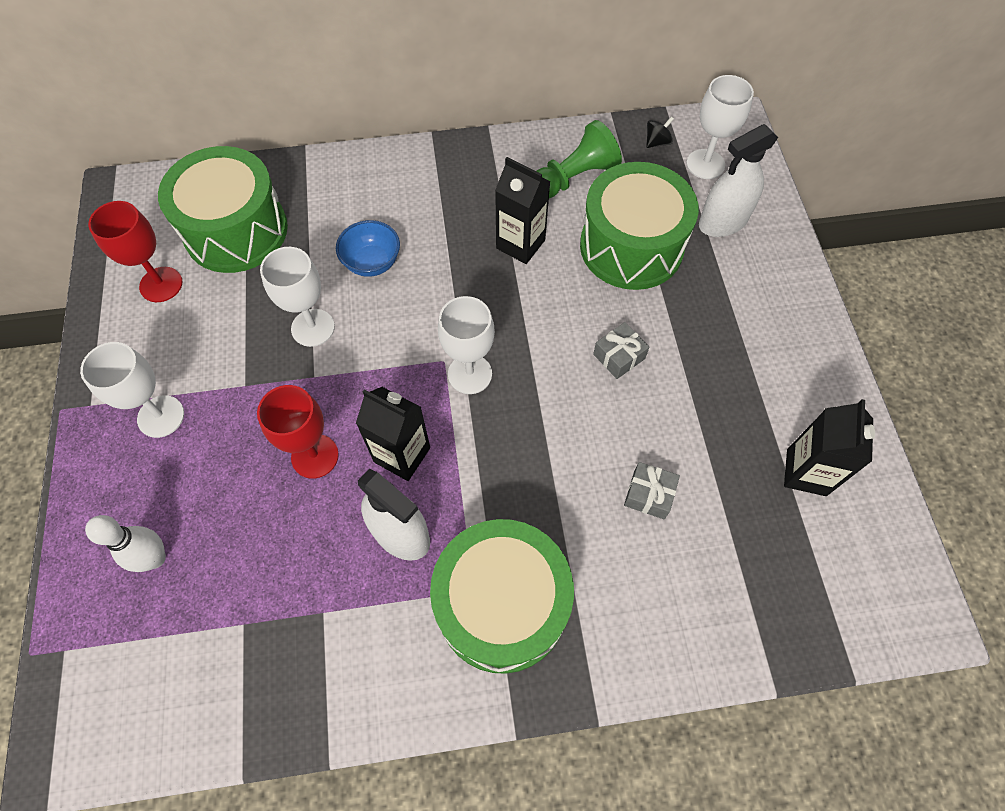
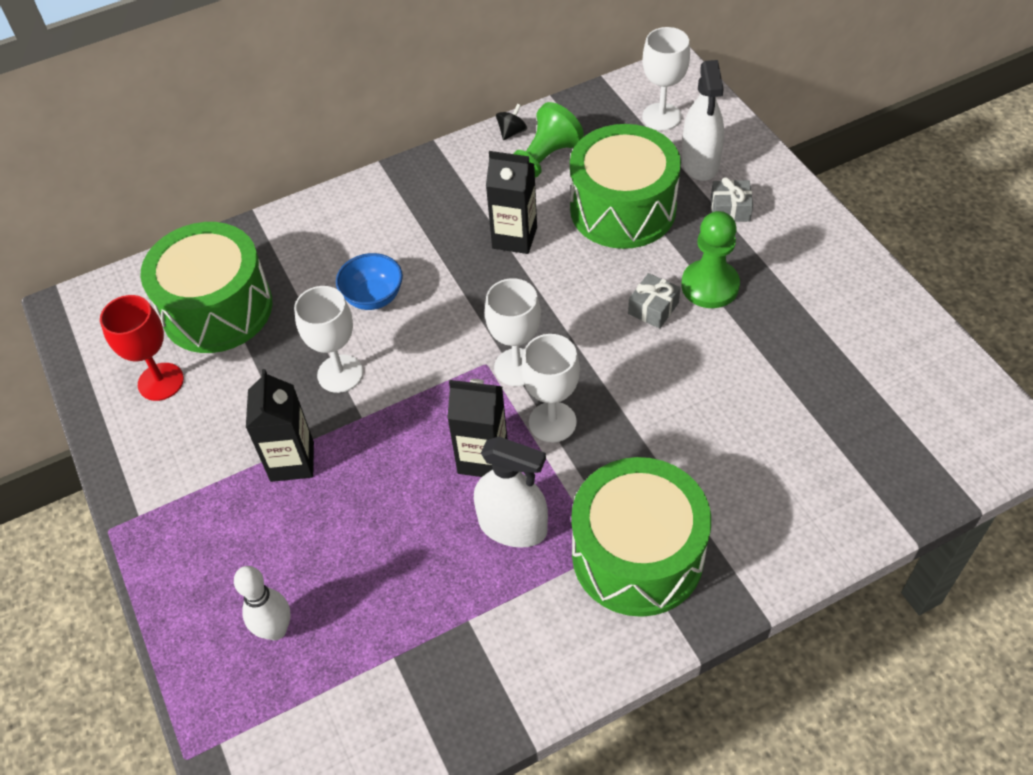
camera: 15 degrees left, 10 degrees down
white goblet [80,342,184,438] -> white goblet moved to [521,334,580,442]
red goblet [257,385,339,479] -> none
grey gift [624,462,680,519] -> grey gift moved to [711,177,753,222]
black spinning top [646,116,674,148] -> black spinning top moved to [496,104,527,140]
white spray bottle [699,124,778,237] -> white spray bottle turned 45 degrees counterclockwise [682,60,724,181]
black carton [784,399,875,496] -> black carton moved to [246,369,314,482]
none -> green pawn [681,211,740,308]

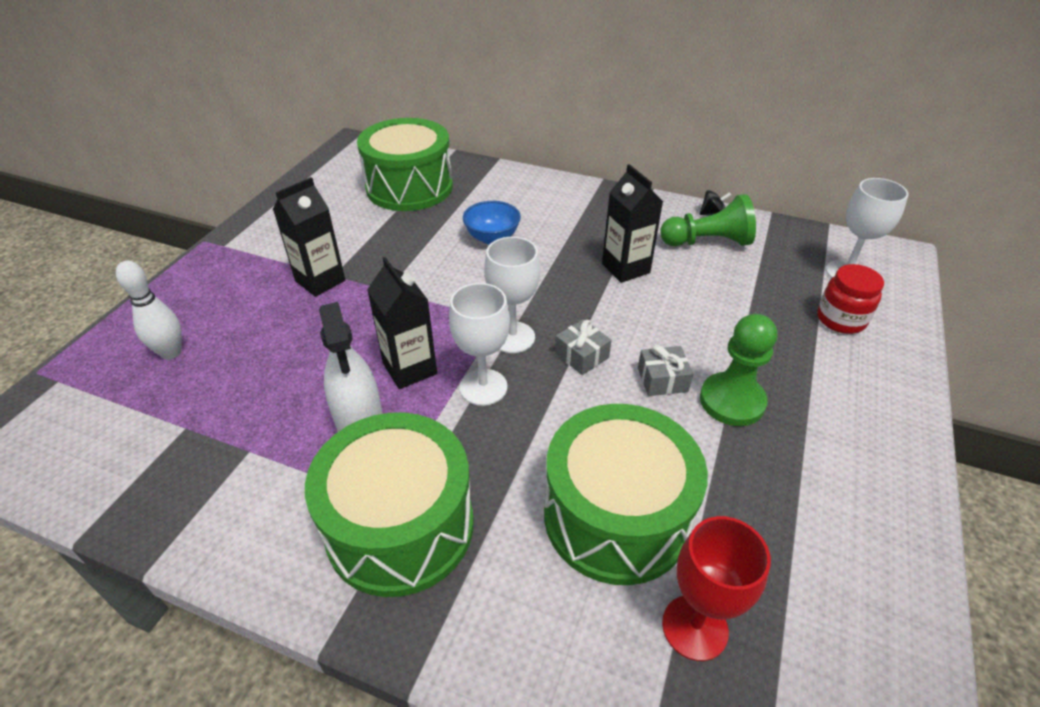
camera: 45 degrees right, 10 degrees down
red goblet [100,295,184,401] -> red goblet moved to [662,516,771,661]
white goblet [294,286,363,393] -> none
green drum [570,124,681,249] -> green drum moved to [544,404,708,585]
white spray bottle [682,60,724,181] -> red jar [817,264,884,334]
grey gift [711,177,753,222] -> grey gift moved to [555,319,612,375]

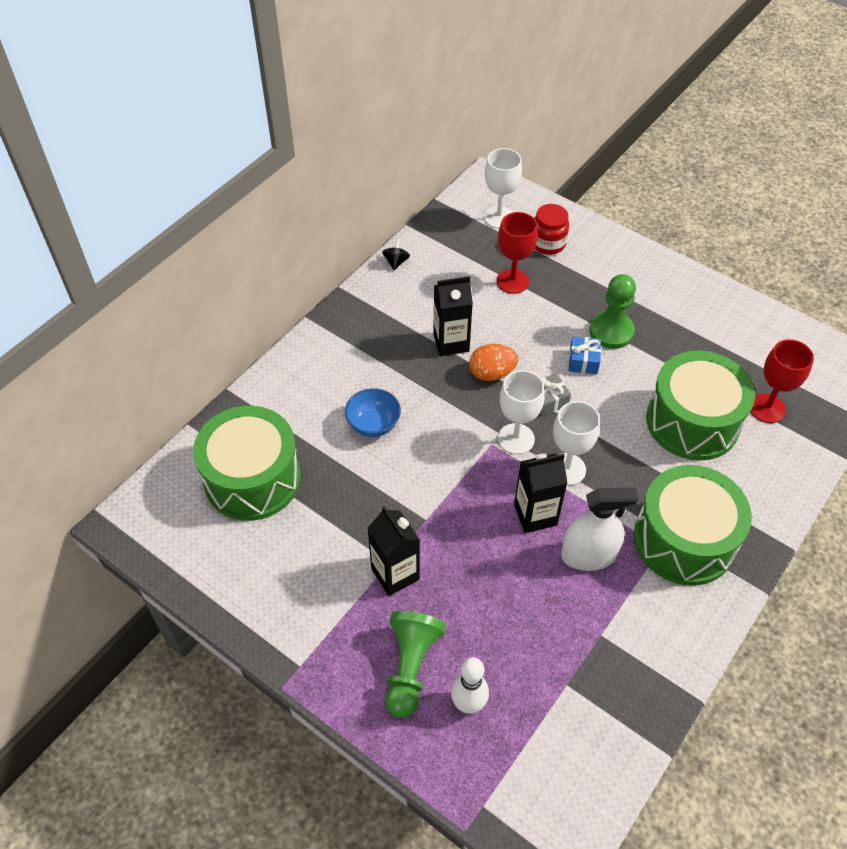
camera: 75 degrees left, 10 degrees up
grey gift [638,345,693,396] -> blue gift [569,336,601,374]
green pawn [660,194,756,246] -> green pawn moved to [385,611,446,718]
none -> orange egg [469,344,518,381]
none -> red goblet [496,212,538,294]

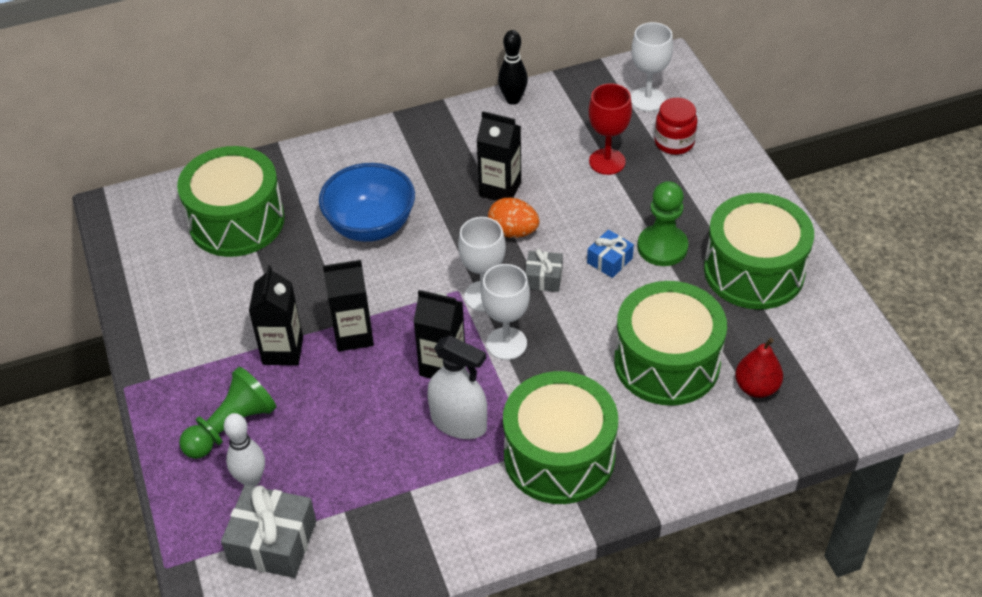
camera: 35 degrees right, 5 degrees down
blue bowl [345,388,401,437] -> blue bowl [319,163,415,242], size x1.65
black spinning top [382,239,410,270] -> black bowling pin [498,30,528,104]
red goblet [750,339,814,423] -> red pear [735,338,783,398]
none -> grey gift [221,485,316,578]
none -> black carton [323,260,374,352]
none -> green drum [704,193,814,309]

